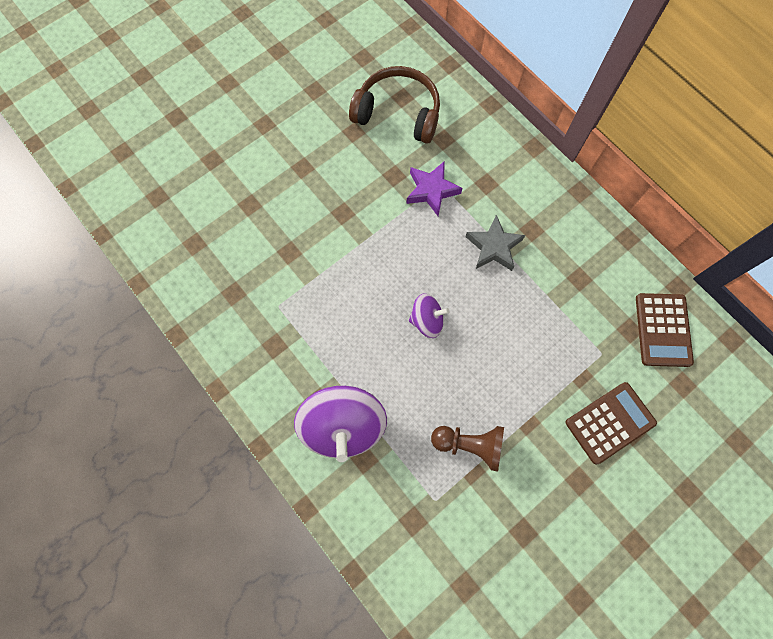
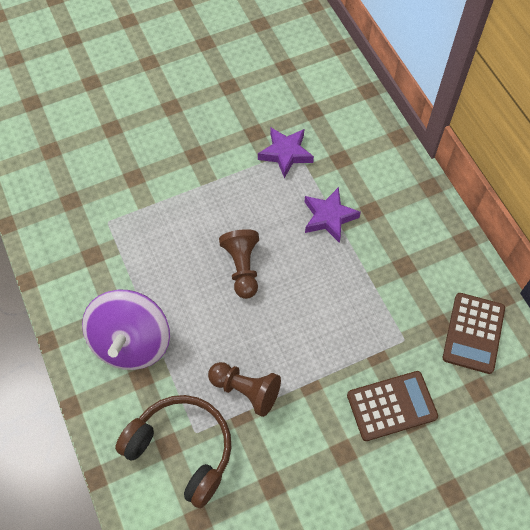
camera: 15 degrees right, 10 degrees down
brown headphones [349,66,440,144] -> brown headphones moved to [115,395,231,508]
purple spinning top [409,293,449,338] -> brown pawn [219,229,259,299]
grey star [465,215,525,271] -> purple star [304,187,361,243]

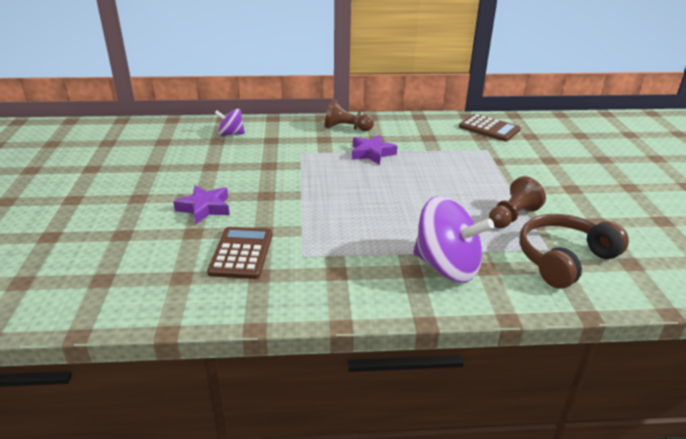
camera: 70 degrees left, 30 degrees down
brown pawn [219,229,259,299] -> brown pawn moved to [325,99,374,131]
purple star [258,127,314,178] -> purple star moved to [173,185,230,224]
brown calculator [347,371,438,441] -> brown calculator moved to [207,227,272,279]
none -> purple spinning top [215,109,245,136]

